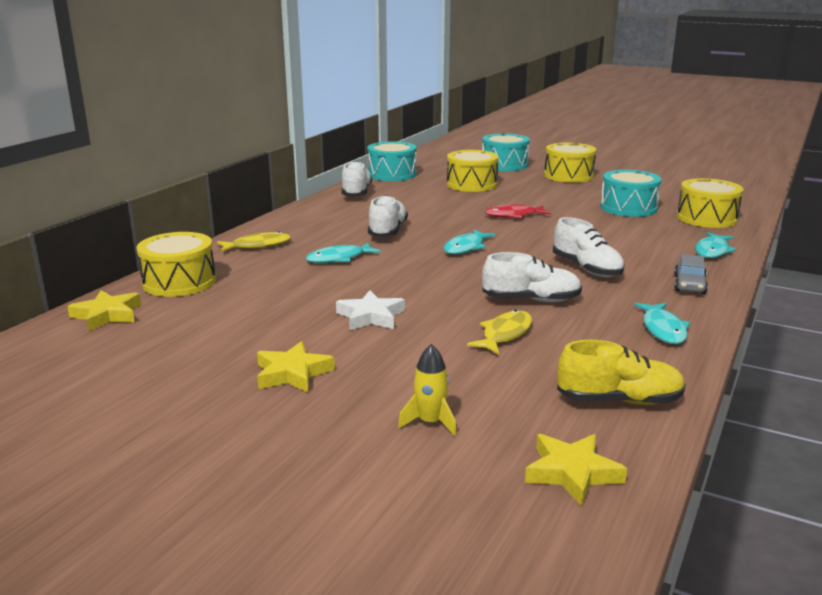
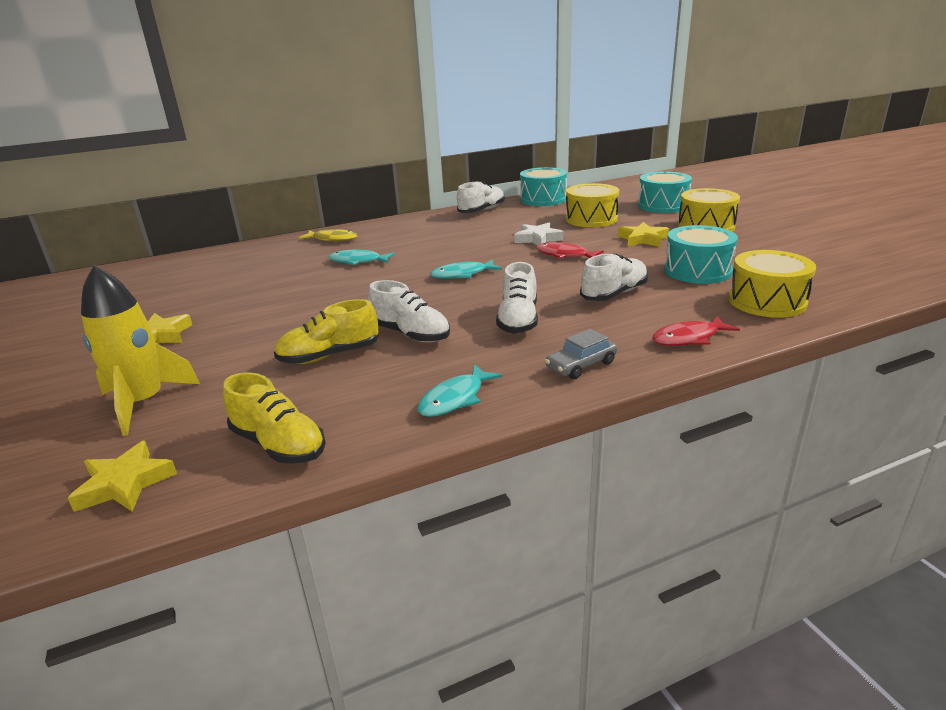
camera: 40 degrees right, 5 degrees up
yellow star [67,290,141,331] -> yellow star moved to [618,222,669,247]
yellow drum [137,232,216,297] -> none
white star [336,290,405,330] -> white star moved to [514,223,564,245]
white shoe [368,195,408,237] -> white shoe moved to [580,253,648,301]
yellow rocket [398,344,457,436] -> yellow rocket [81,265,200,436], size x1.91
yellow fish [467,310,532,354] -> yellow shoe [274,299,379,364]
turquoise fish [695,232,736,258] -> red fish [652,316,740,346]

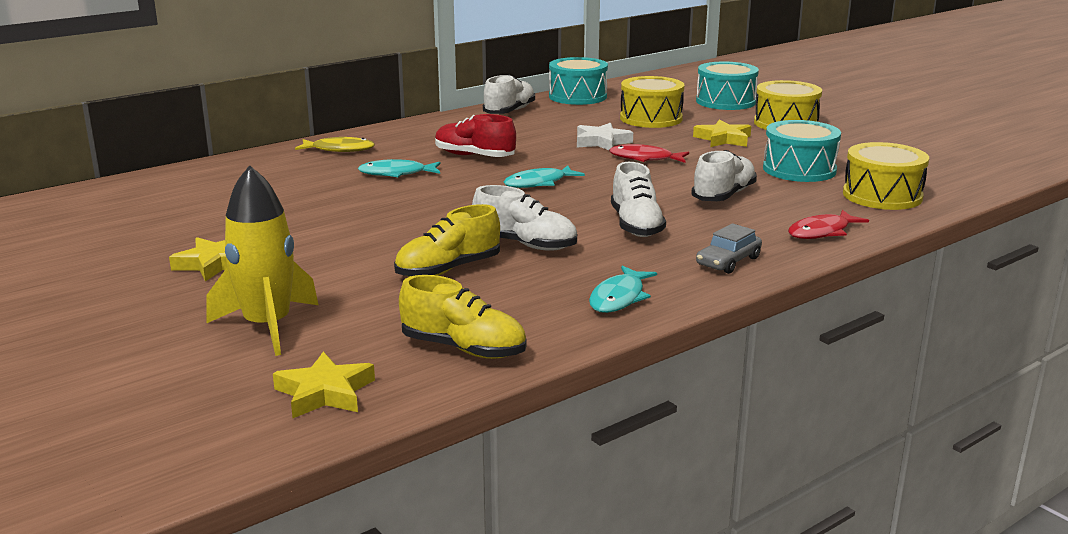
camera: 15 degrees left, 5 degrees down
none -> red shoe [435,114,516,157]

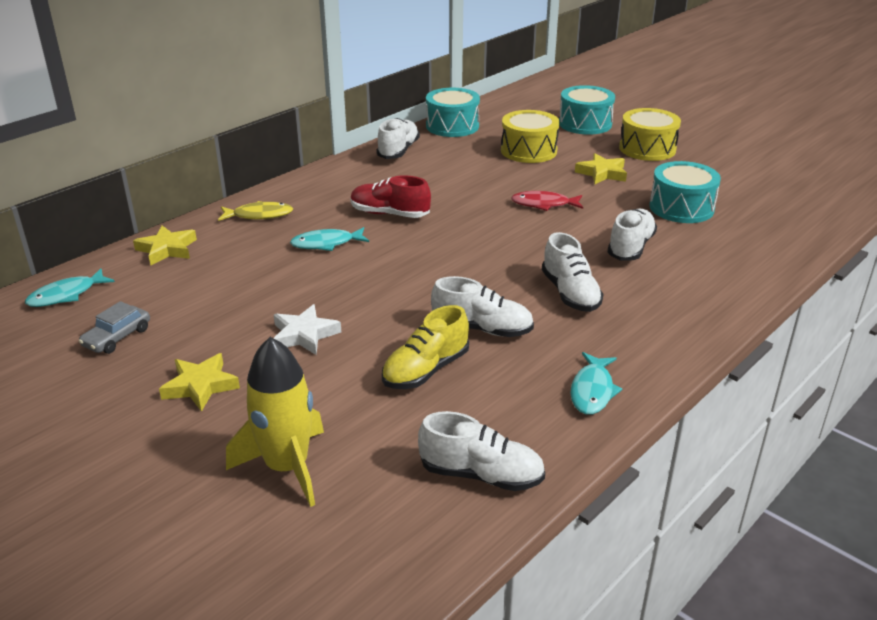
camera: 10 degrees left, 10 degrees up
yellow star [273,352,375,418] -> yellow star moved to [133,226,197,265]
yellow shoe [399,275,527,359] -> white shoe [418,411,545,491]
turquoise fish [504,165,585,188] -> turquoise fish moved to [25,269,115,307]
white star [577,123,633,150] -> white star moved to [274,304,341,355]
grey car [696,223,762,274] -> grey car moved to [78,301,150,354]
red fish [788,210,869,239] -> none
yellow drum [843,142,929,210] -> none

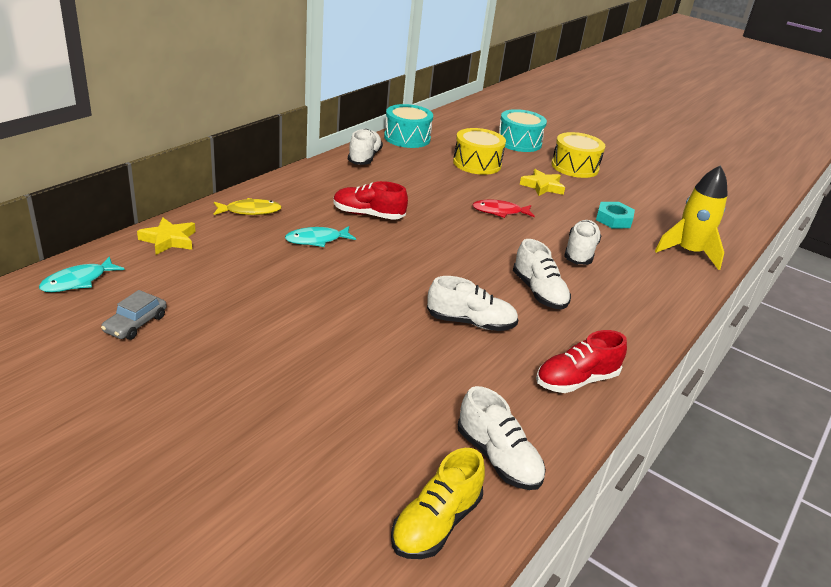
camera: 10 degrees left, 0 degrees up
yellow star [159,353,240,412] -> none
yellow rocket [226,337,324,507] -> yellow rocket moved to [655,165,728,270]
white star [274,304,341,355] -> none
yellow shoe [382,305,469,389] -> yellow shoe moved to [391,448,485,559]
white shoe [418,411,545,491] -> white shoe turned 45 degrees clockwise [458,386,546,490]
turquoise fish [570,352,623,415] -> red shoe [536,330,627,393]
turquoise drum [649,161,721,223] -> turquoise nut [596,202,635,229]

